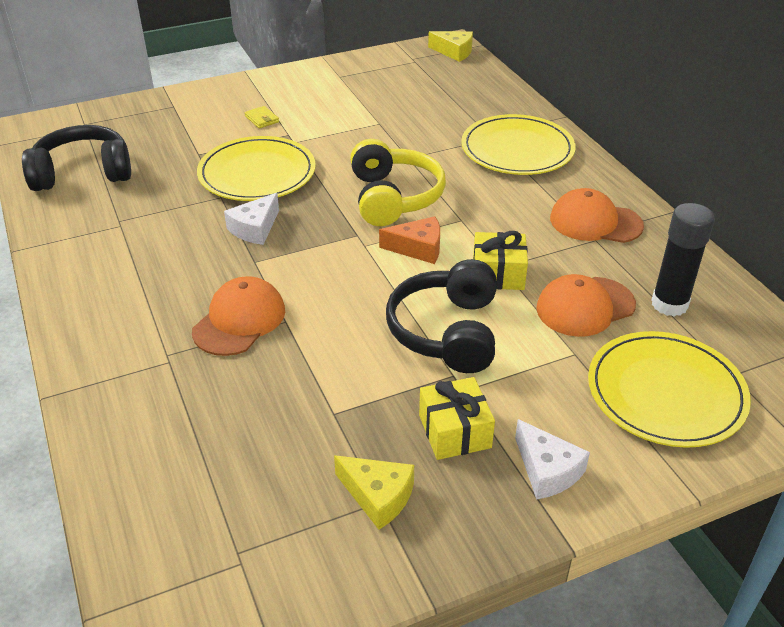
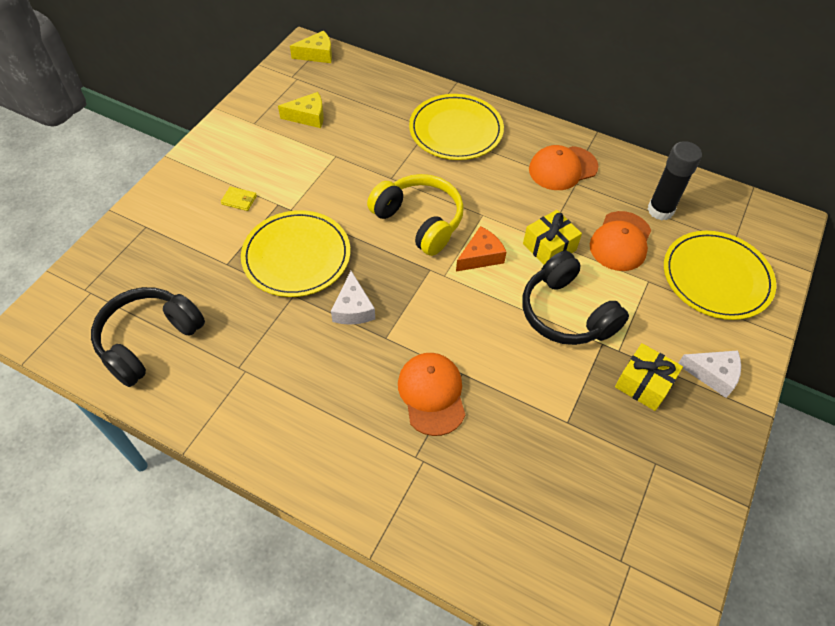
camera: 40 degrees left, 15 degrees up
yellow cheese [334,455,414,530] -> yellow cheese moved to [278,92,324,128]

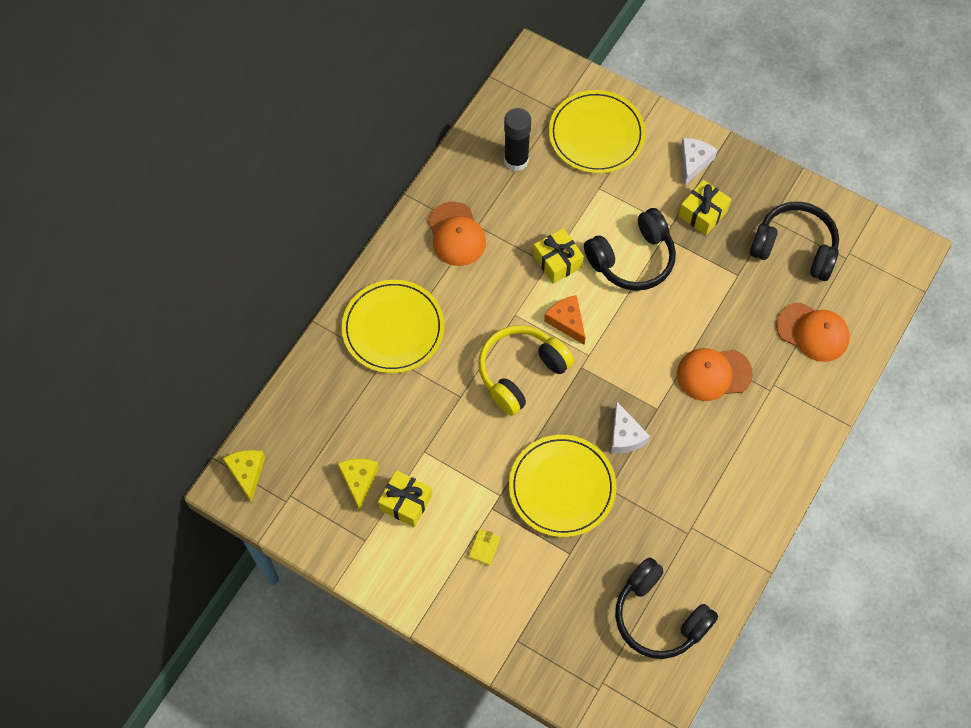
camera: 85 degrees left, 10 degrees up
white cheese [331,271,375,325] -> white cheese turned 75 degrees clockwise [611,402,650,454]
orange cap [590,211,651,271] -> orange cap moved to [776,302,850,362]
none -> yellow gift [378,470,432,527]
none -> black headphones [750,202,839,281]

